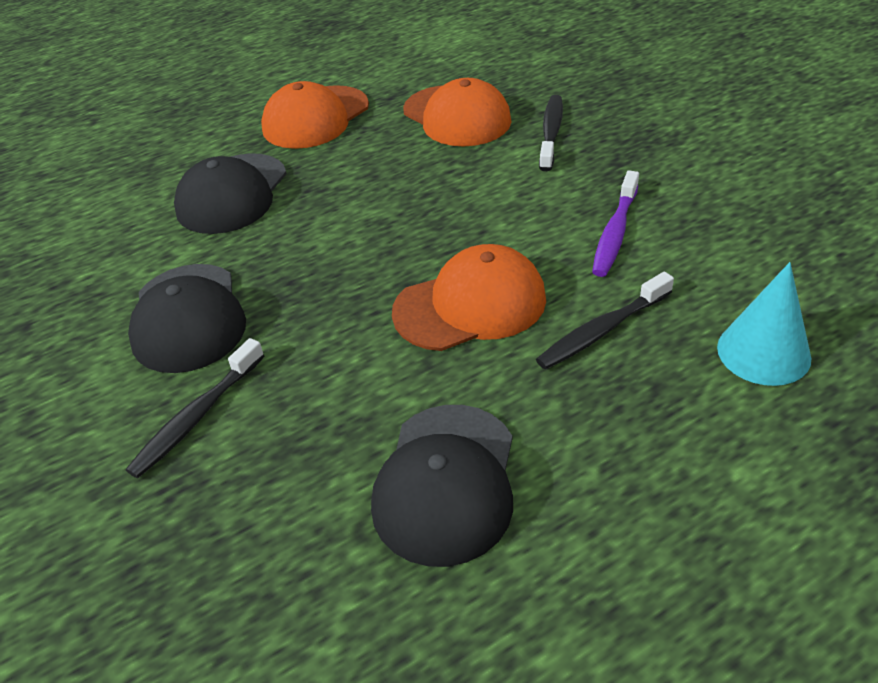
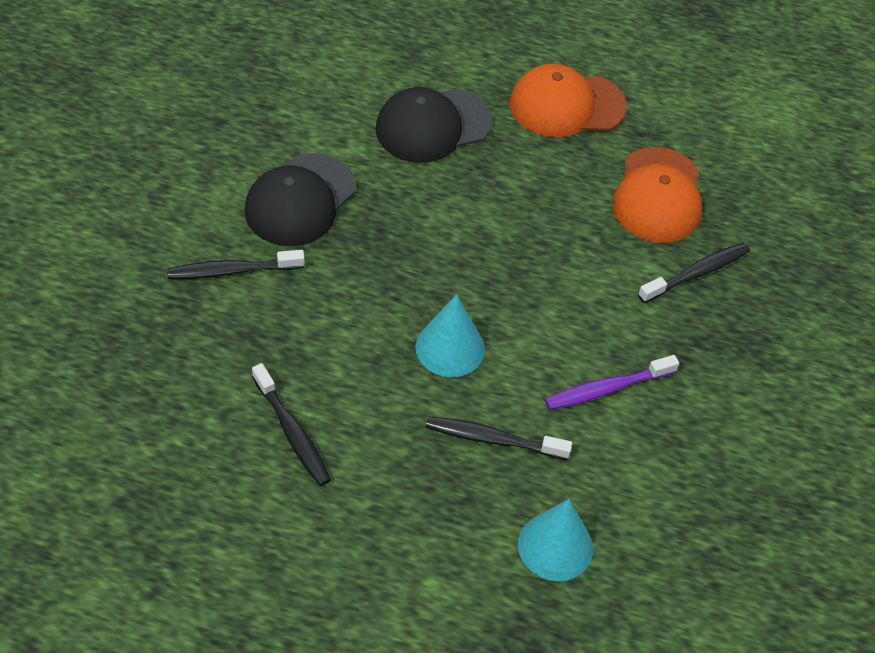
camera: 40 degrees right, 10 degrees up
black cap [371,405,513,567] -> black toothbrush [252,363,331,486]
orange cap [392,244,546,351] -> turquoise cone [415,294,485,377]

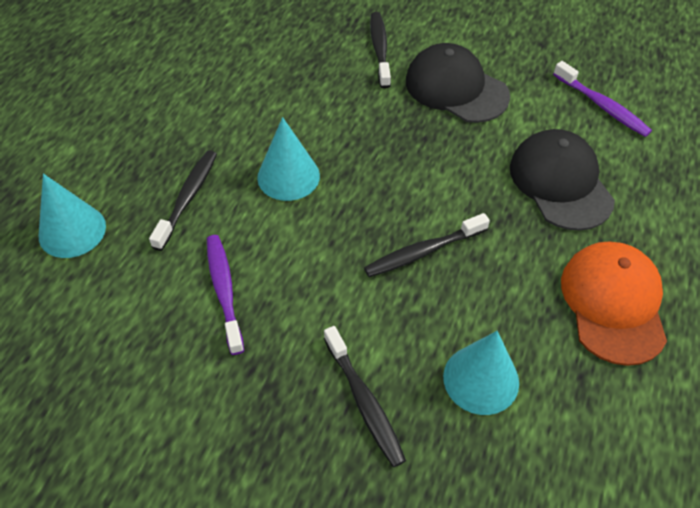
camera: 100 degrees right, 0 degrees up
black toothbrush [252,363,331,486] -> black toothbrush moved to [364,213,490,277]
orange cap [612,147,702,243] -> turquoise cone [443,331,519,415]
none -> purple toothbrush [553,61,652,137]

